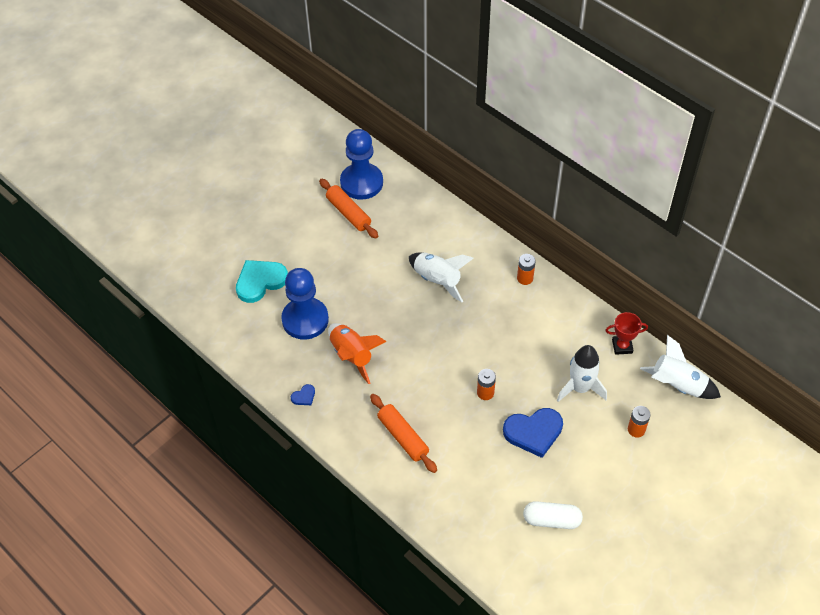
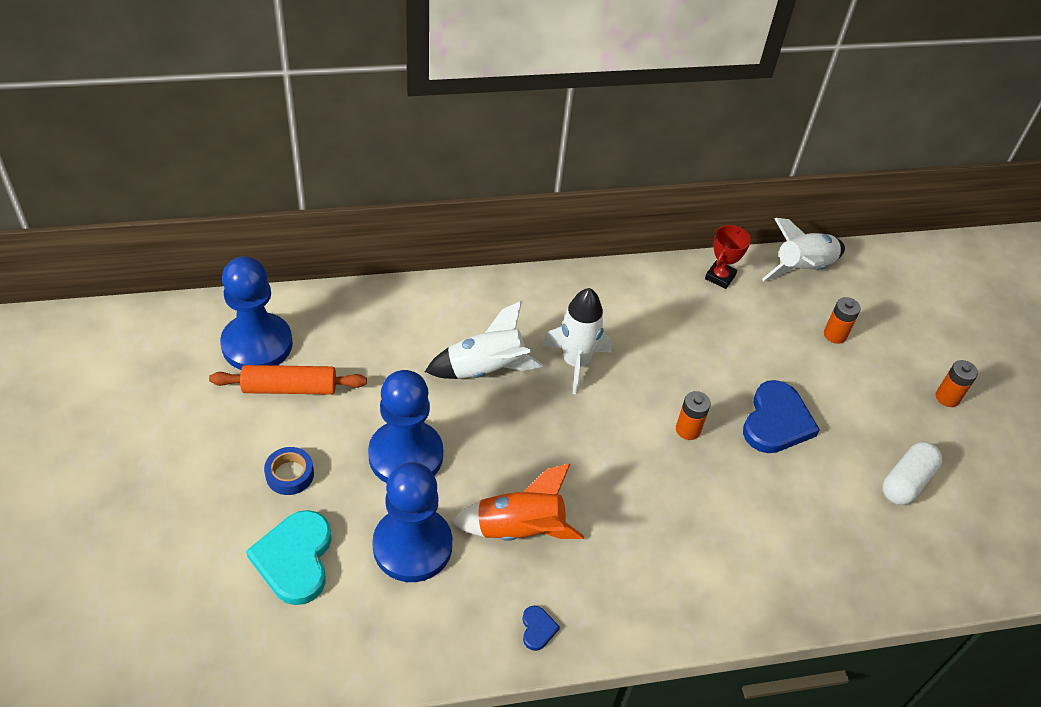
camera: 60 degrees left, 5 degrees down
orange rolling pin [370,394,437,473] -> none
orange battery [517,254,536,285] -> orange battery moved to [936,360,978,407]
white rocket [557,345,607,402] -> white rocket moved to [542,288,612,394]
none -> blue tape [264,447,314,495]
none -> blue pawn [368,370,443,483]

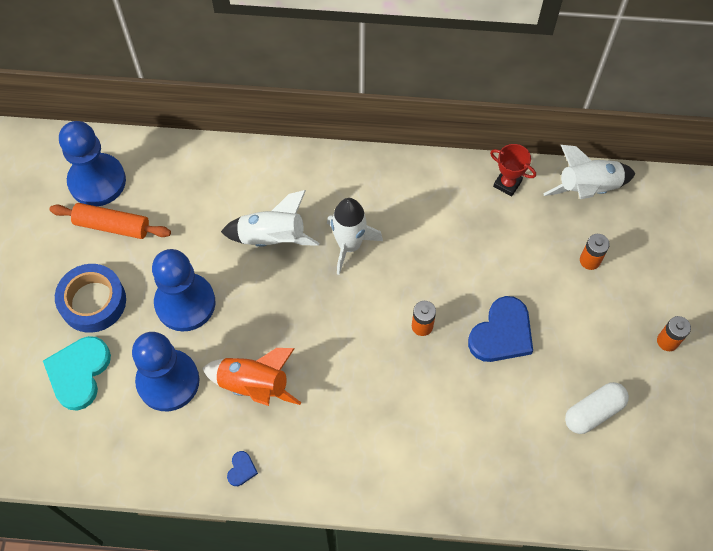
camera: 20 degrees right, 15 degrees up
blue tape [264,447,314,495] -> blue tape [55,264,126,333], size x1.76
red trophy [705,225,751,289] -> red trophy turned 75 degrees clockwise [490,144,536,196]

